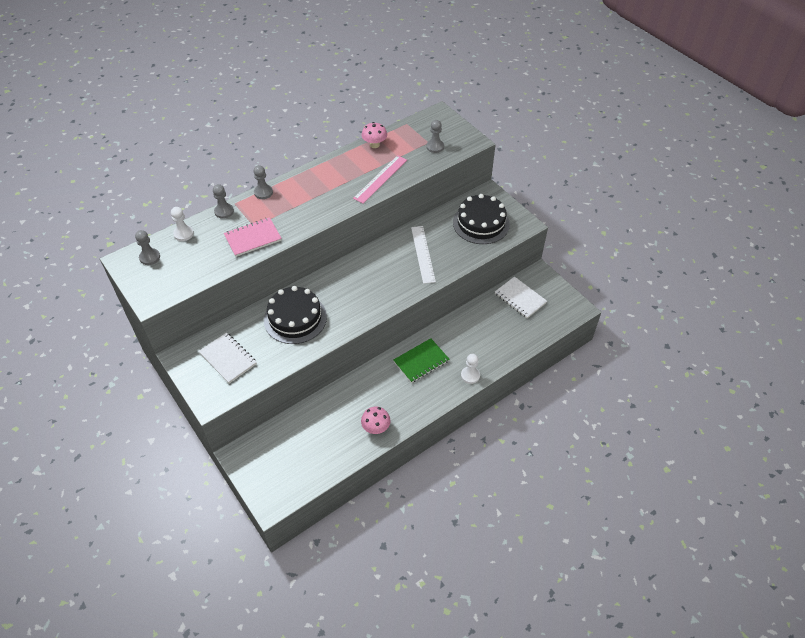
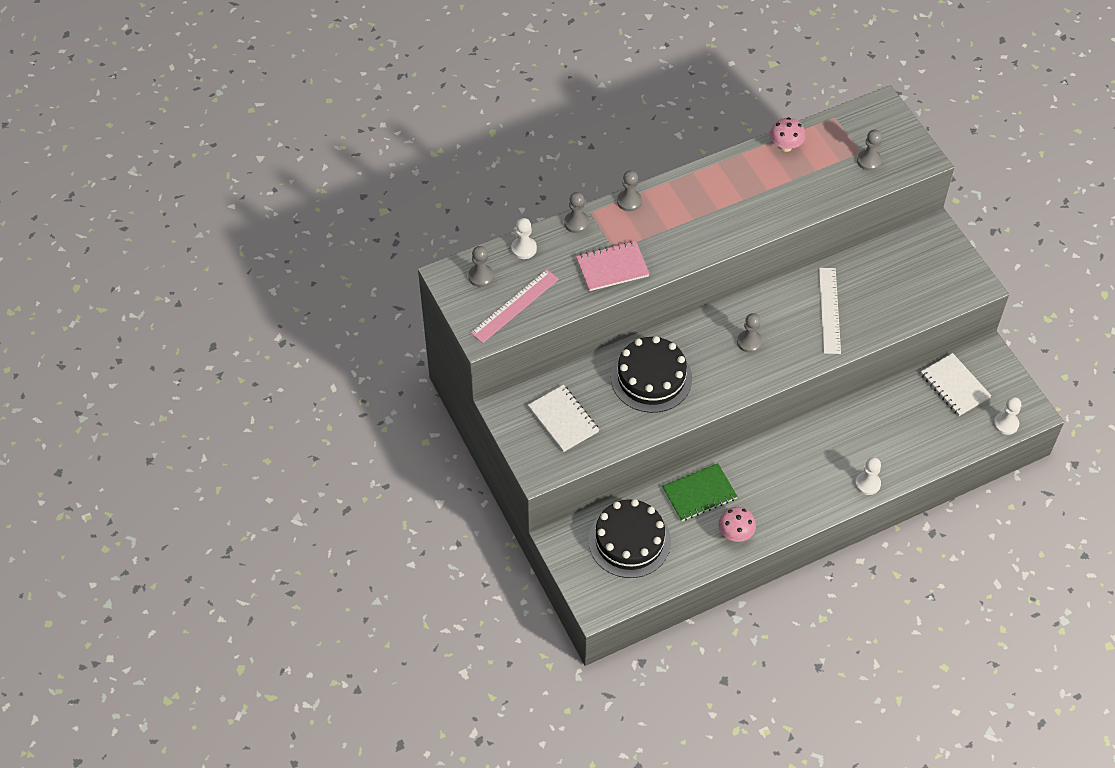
camera: 10 degrees right, 5 degrees up
pink ruler [353,155,407,204] -> pink ruler moved to [470,269,559,343]
green notebook [393,338,450,383] -> green notebook moved to [662,463,738,521]
black cake [453,194,510,244] -> black cake moved to [589,499,671,578]
none -> grey pawn [737,313,762,353]
none -> white pawn [994,397,1021,435]

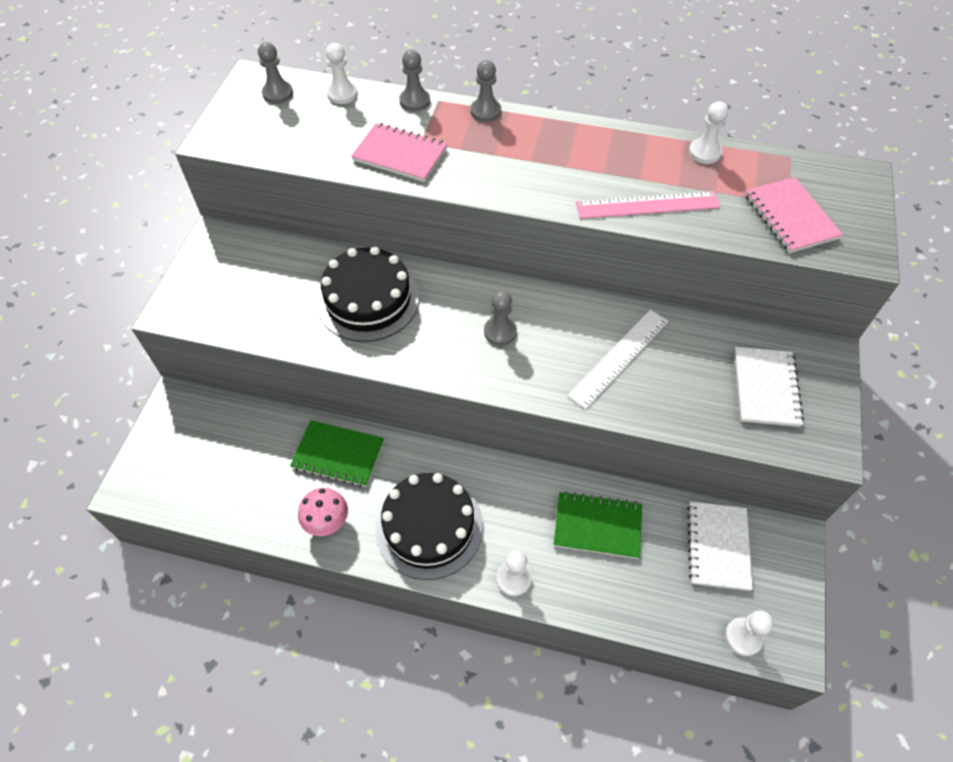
camera: 40 degrees right, 0 degrees up
pink ruler [470,269,559,343] -> pink ruler moved to [576,191,721,219]
white notebook [528,385,599,452] -> white notebook moved to [734,347,804,427]
black cake [589,499,671,578] -> black cake moved to [375,473,483,580]
pink mushroom [770,117,805,152] -> white pawn [689,101,728,164]
grey pawn [857,130,882,171] -> pink notebook [745,177,843,253]
none -> green notebook [554,491,642,559]

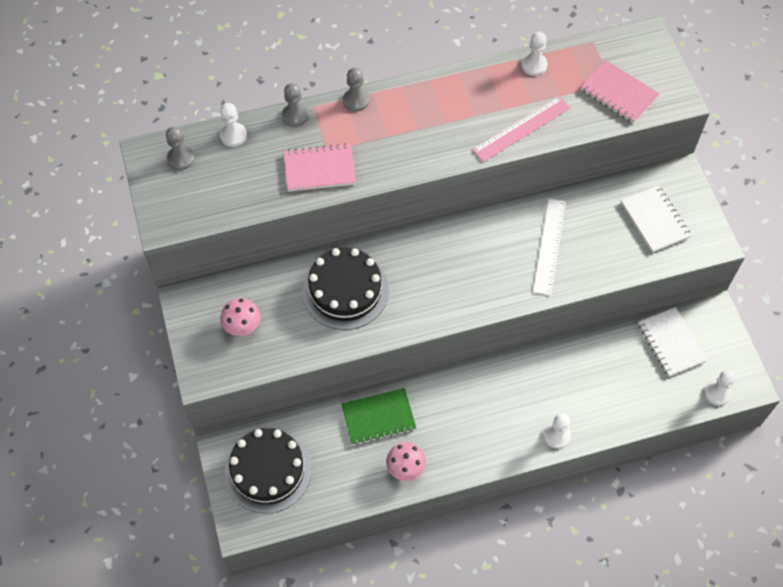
camera: 30 degrees left, 5 degrees up
black cake [375,473,483,580] -> black cake moved to [224,428,312,513]
grey pawn [484,291,517,345] -> none
green notebook [554,491,642,559] -> none
none -> pink mushroom [220,298,260,336]

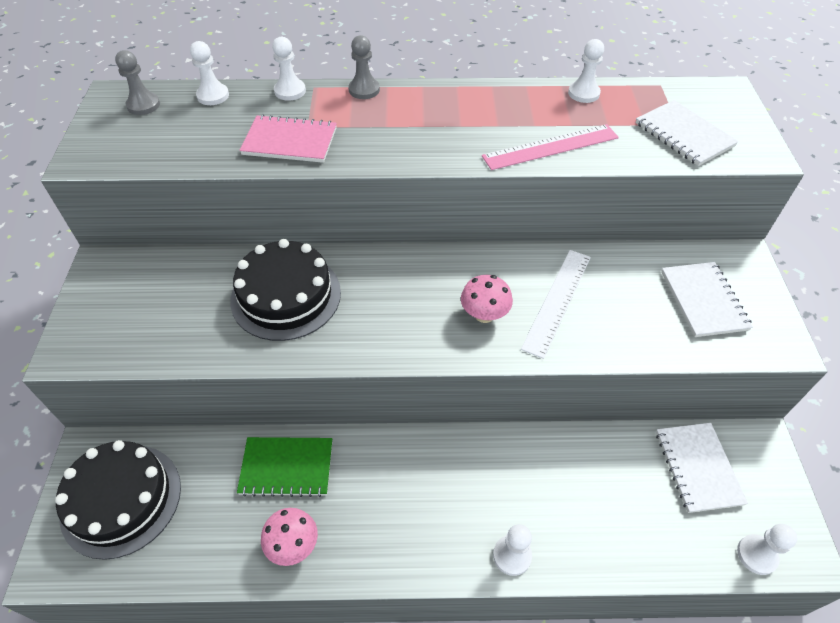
camera: 15 degrees right, 10 degrees down
pink mushroom [220,298,260,336] -> pink mushroom moved to [461,275,513,323]
grey pawn [282,83,309,127] -> white pawn [272,37,306,101]
pink notebook [581,60,660,123] -> white notebook [636,100,739,166]

